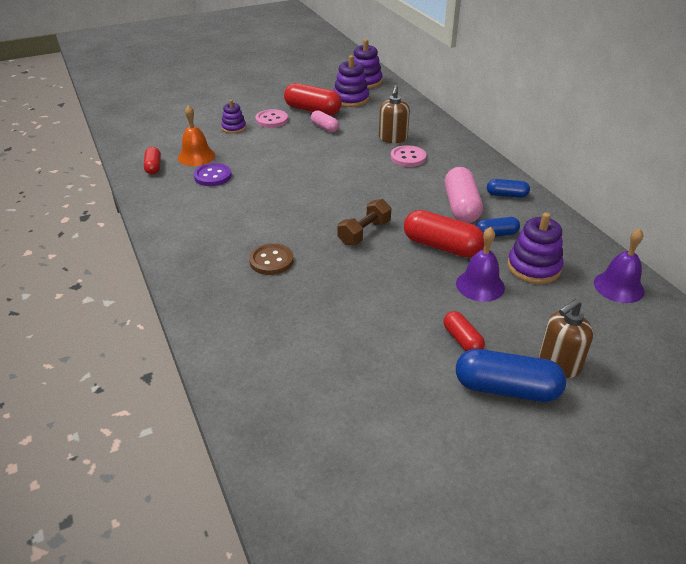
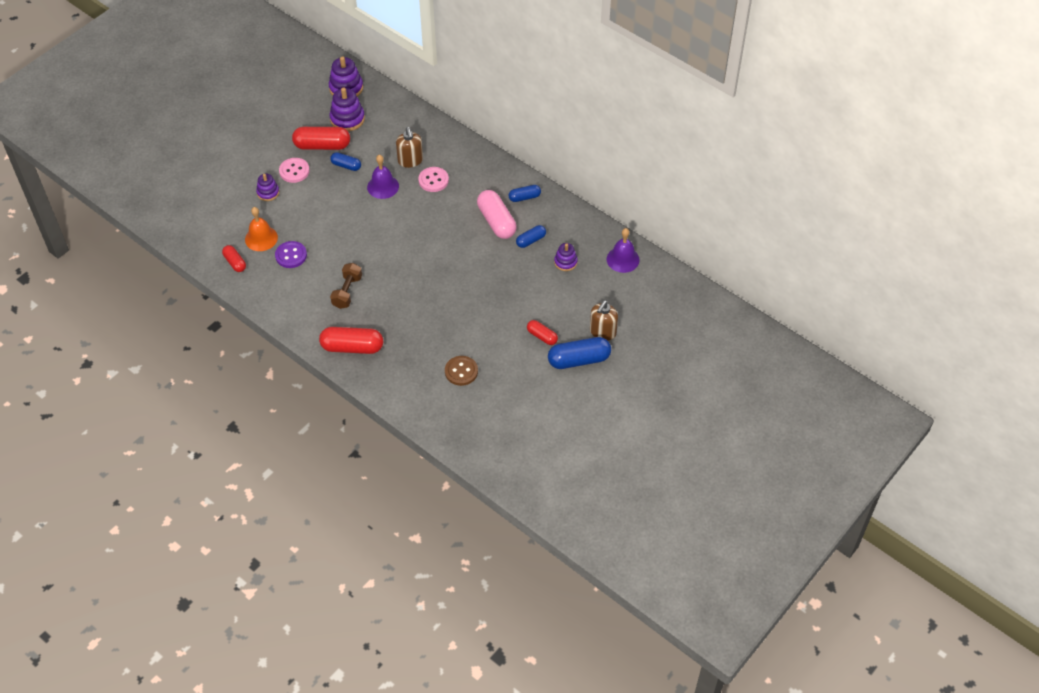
camera: 25 degrees left, 15 degrees up
brown button [249,243,294,275] -> brown button moved to [445,356,478,386]
pink capsule [311,110,339,132] -> blue capsule [330,152,361,171]
brown dumbbell [338,199,391,245] -> brown dumbbell moved to [330,263,362,309]
red capsule [404,210,484,258] -> red capsule moved to [319,327,383,354]
purple bell [456,227,505,302] -> purple bell moved to [367,155,399,199]
purple stacking toy [507,212,563,284] -> purple stacking toy [554,243,578,271], size x0.62

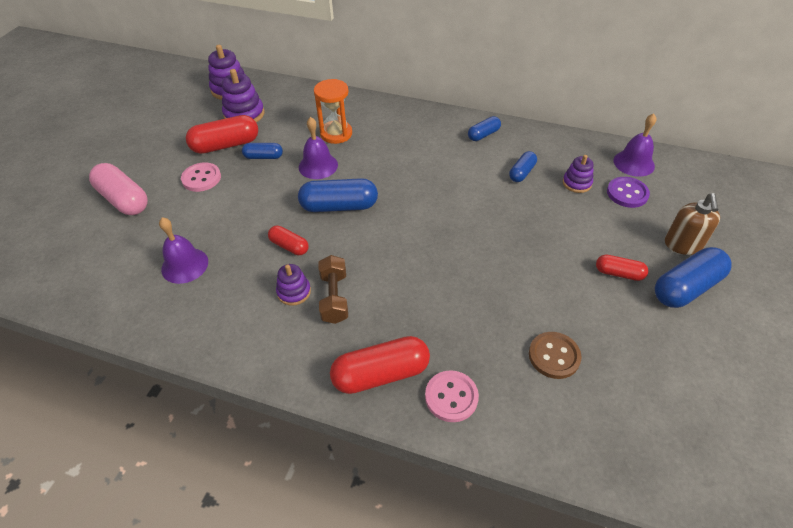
camera: 20 degrees left, 5 degrees down
red capsule [222,245,246,272] -> red capsule moved to [268,226,309,255]
orange bell [245,207,278,251] -> purple bell [159,217,208,284]
purple stacking toy [256,174,279,201] -> purple stacking toy moved to [276,264,311,306]
purple button [275,241,307,268] -> purple button moved to [607,177,650,208]
brown soap dispenser [396,127,423,168] -> orange hourglass [314,79,352,144]
pink button [418,167,449,192] -> pink button moved to [425,370,479,422]
pink capsule [477,190,516,239] -> pink capsule moved to [89,163,148,215]
none -> blue capsule [298,178,378,212]

